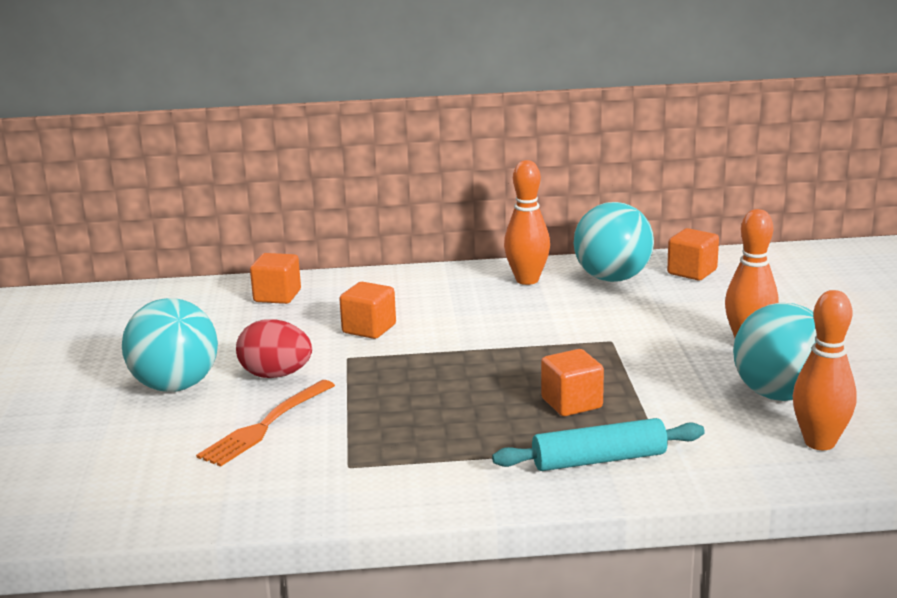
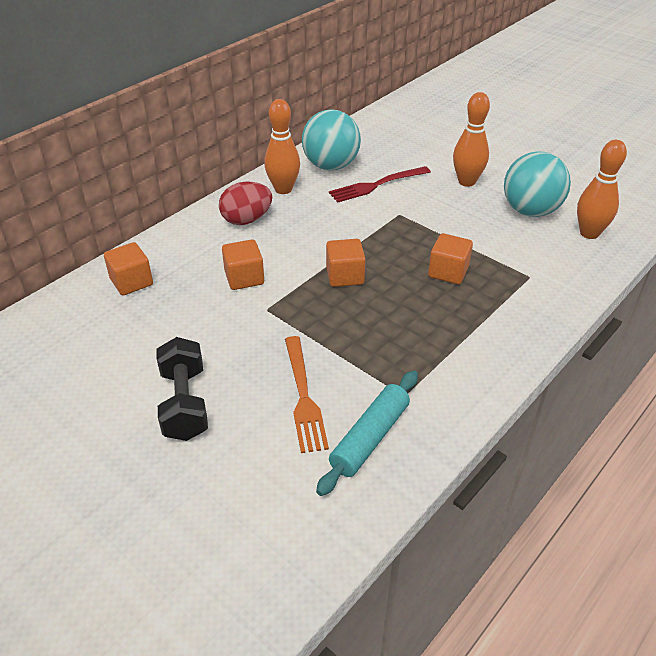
camera: 45 degrees left, 20 degrees up
turquoise ball [122,298,218,392] -> black dumbbell [156,337,208,441]
red egg [236,319,312,378] -> red egg moved to [219,182,272,225]
turquoise rolling pin [492,418,705,471] -> turquoise rolling pin moved to [316,371,418,496]
orange cube [667,228,719,280] -> orange cube moved to [326,239,365,287]
none -> red fork [329,166,431,203]

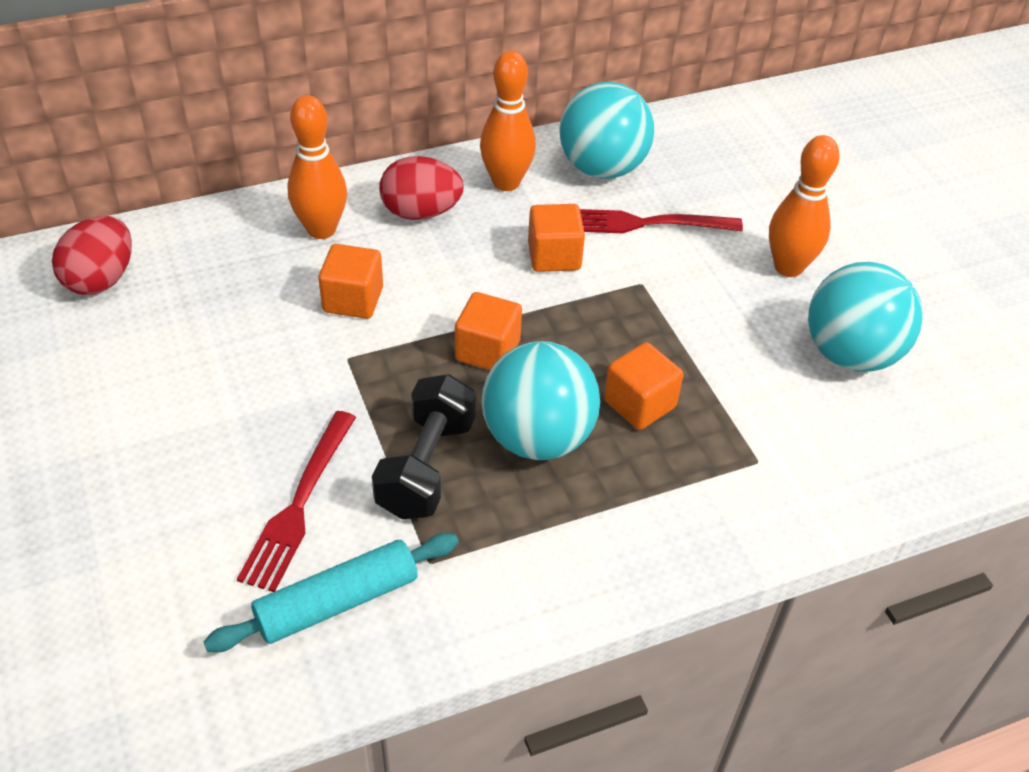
camera: 25 degrees right, 5 degrees up
orange cube [104,242,153,295] -> orange cube moved to [528,204,585,272]
black dumbbell [156,337,208,441] -> black dumbbell moved to [372,374,476,519]
orange fork [285,336,329,453] -> red fork [237,411,356,592]
orange bowling pin [577,140,627,239] -> orange bowling pin moved to [288,95,347,239]
none -> red egg [52,216,132,295]
none -> turquoise ball [481,341,600,460]

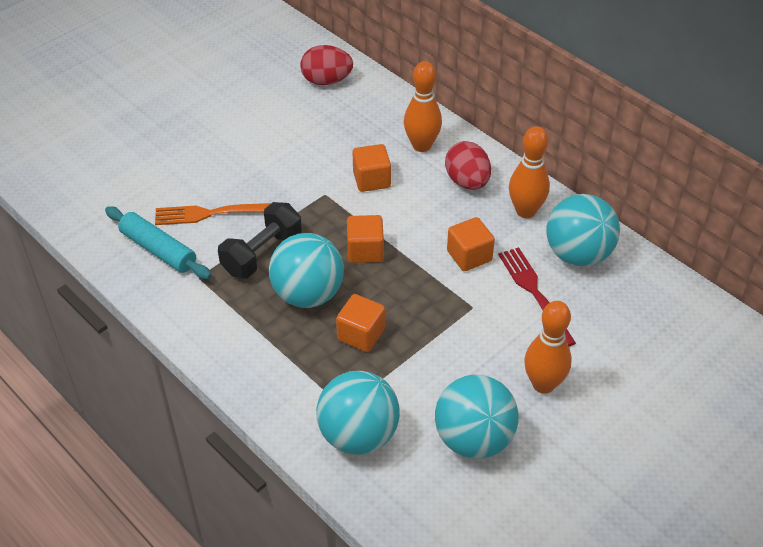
camera: 70 degrees right, 0 degrees up
red fork [237,411,356,592] -> orange fork [155,203,271,225]
black dumbbell [372,374,476,519] -> black dumbbell turned 45 degrees counterclockwise [218,202,302,278]
none -> turquoise ball [316,371,400,455]

